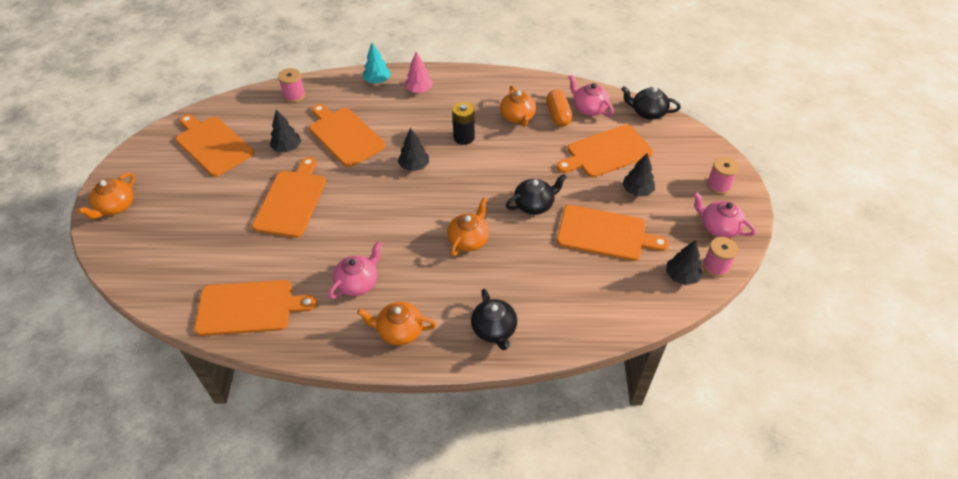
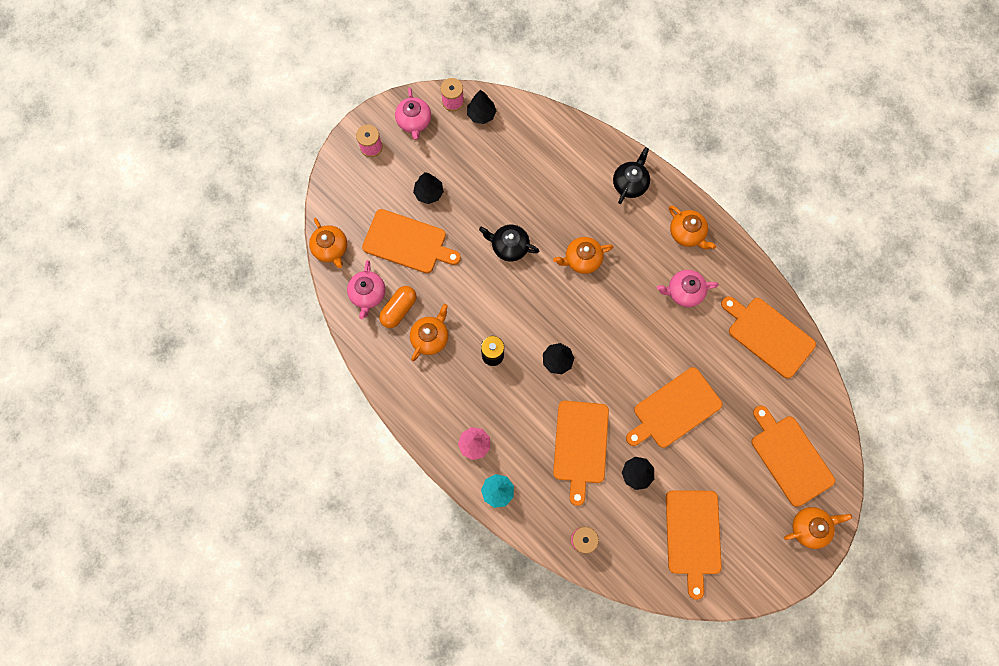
camera: 135 degrees left, 25 degrees up
orange cutting board [557,205,669,261] -> orange cutting board moved to [752,405,835,507]
black teapot [621,86,681,120] -> orange teapot [309,218,347,268]

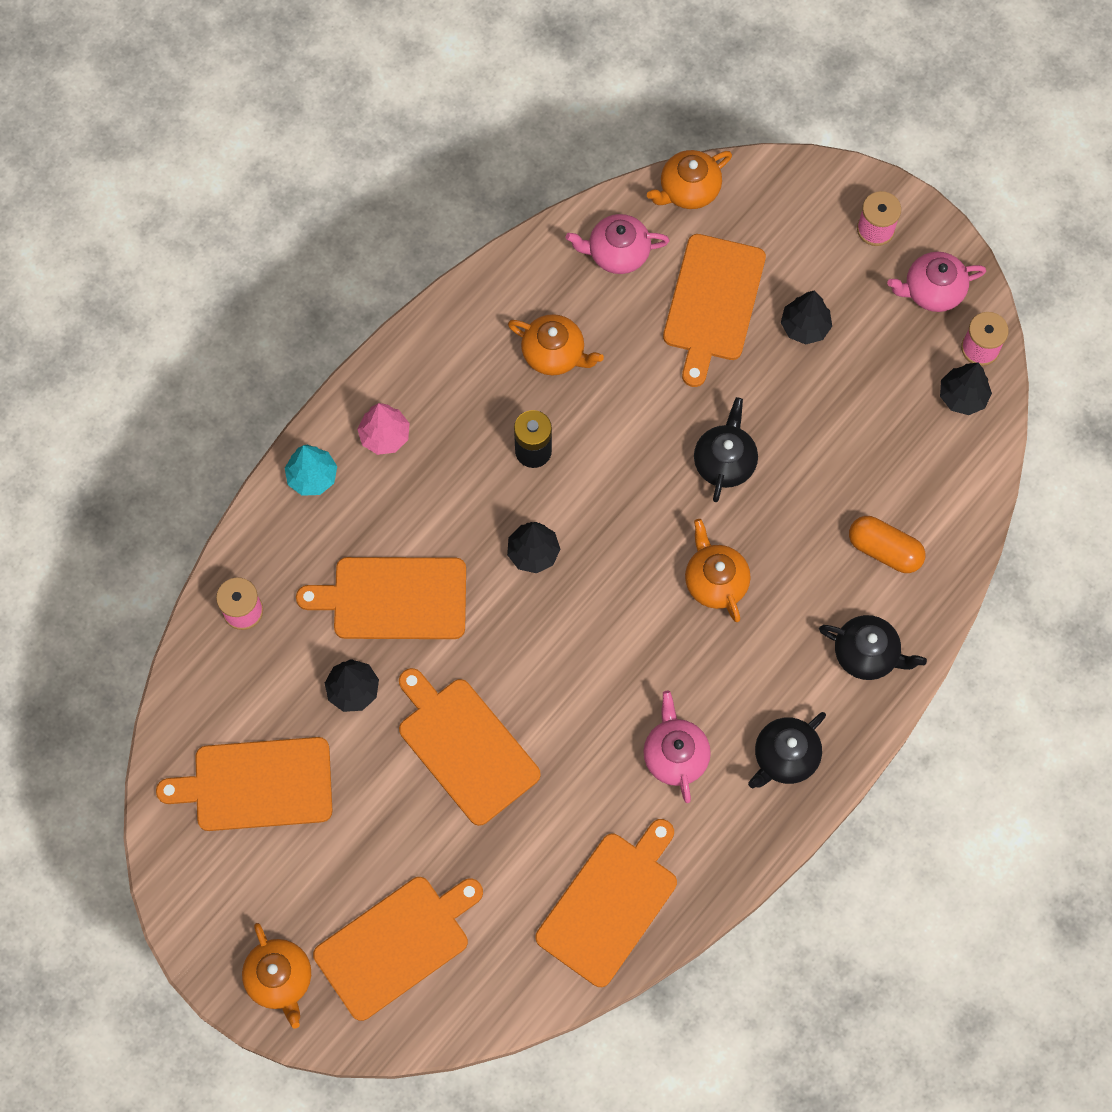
camera: 85 degrees right, 5 degrees down
orange capsule [379,286,417,328] -> orange capsule moved to [849,516,925,573]
orange teapot [669,205,716,250] -> black teapot [748,712,826,788]

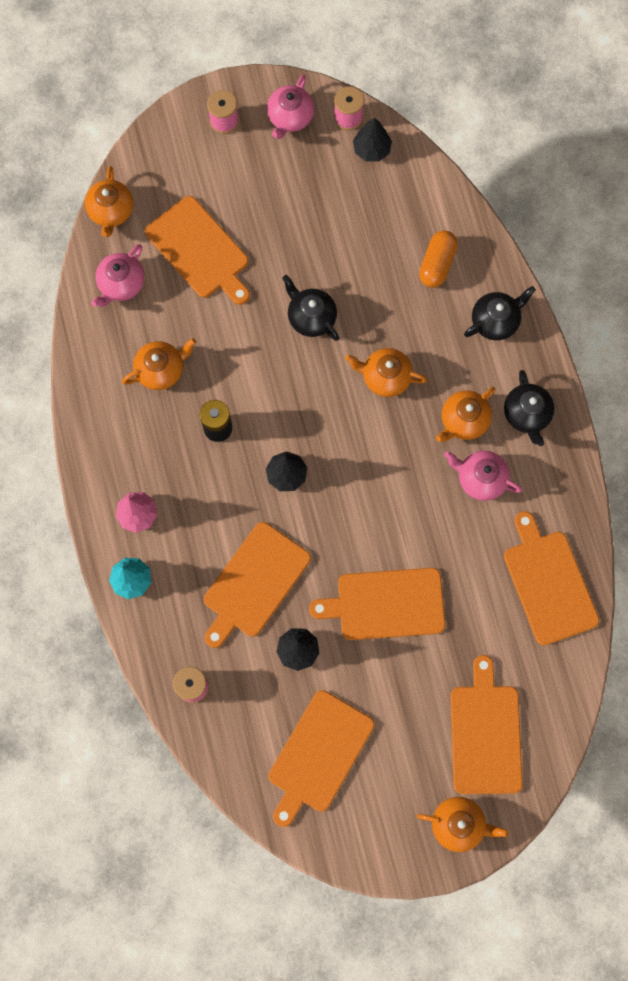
camera: 55 degrees left, 5 degrees up
black tree [781,290,832,345] -> none
orange capsule [849,516,925,573] -> orange capsule turned 45 degrees counterclockwise [419,230,458,288]
none -> orange teapot [436,387,496,442]

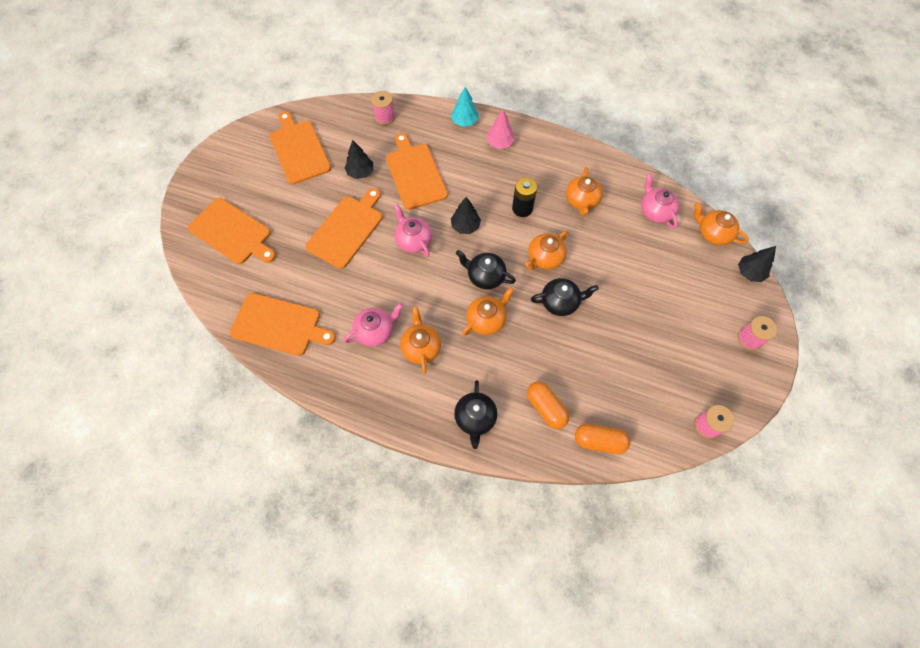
camera: 125 degrees right, 10 degrees down
orange cutting board [145,196,250,305] -> none
pink teapot [267,74,314,139] -> pink teapot moved to [394,204,432,257]
black tree [353,118,392,162] -> black tree moved to [738,246,776,282]
orange teapot [417,797,508,852] -> orange teapot moved to [525,231,569,270]
black teapot [504,370,555,446] -> black teapot moved to [456,250,516,290]
none -> orange capsule [575,424,630,454]

